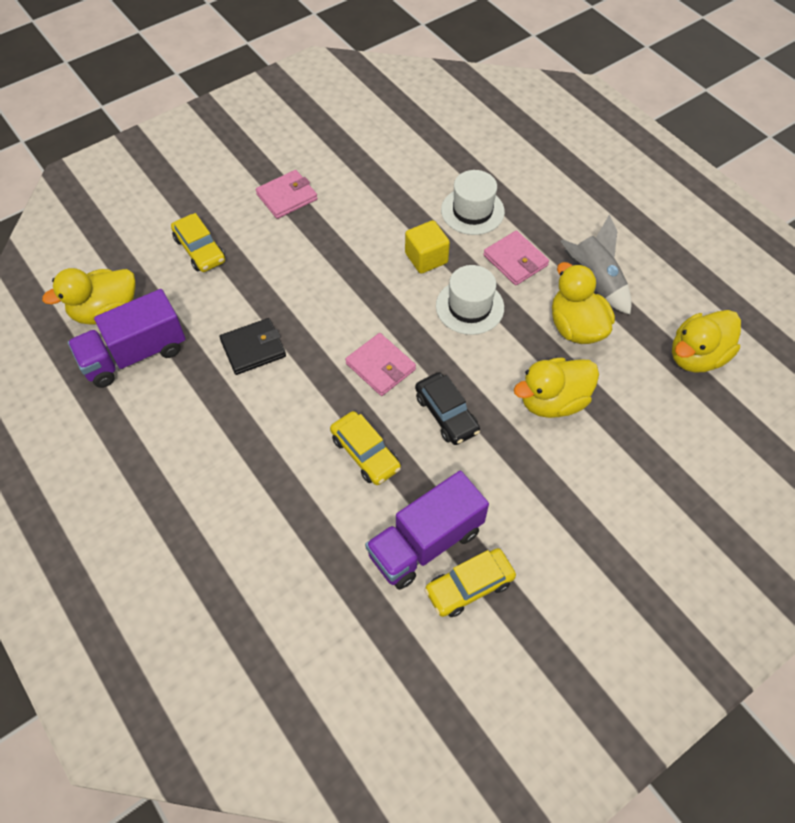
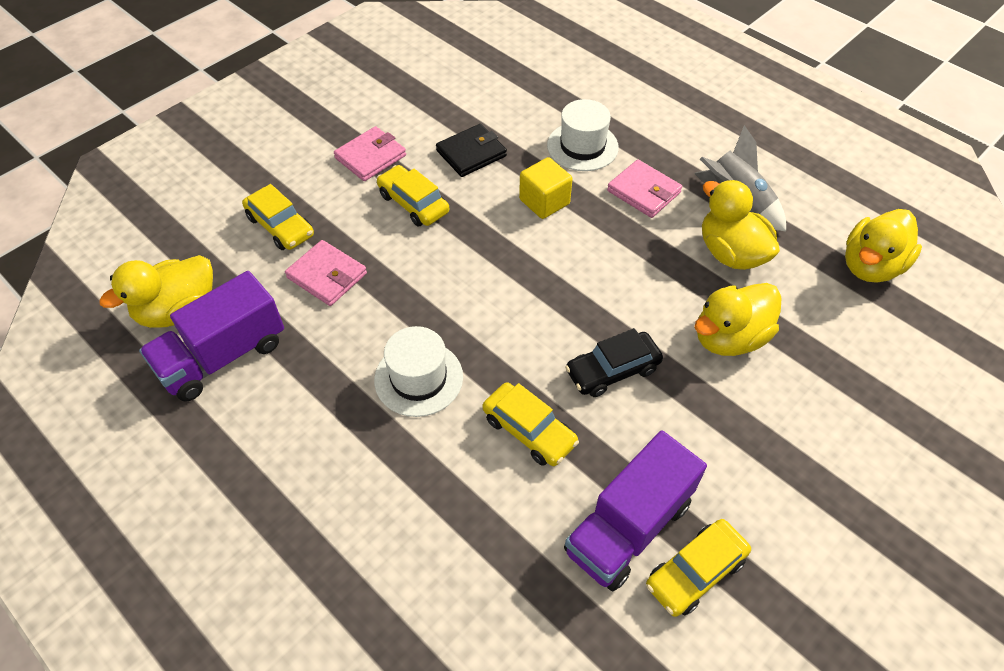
camera: 10 degrees left, 5 degrees down
black wallet [219,318,286,375] -> black wallet moved to [436,124,507,177]
pink wallet [345,333,416,396] -> pink wallet moved to [285,240,367,306]
black car [415,372,480,445] -> black car turned 105 degrees clockwise [565,328,663,397]
white hat [436,265,504,335] -> white hat moved to [374,326,463,417]
none -> yellow car [377,165,449,226]

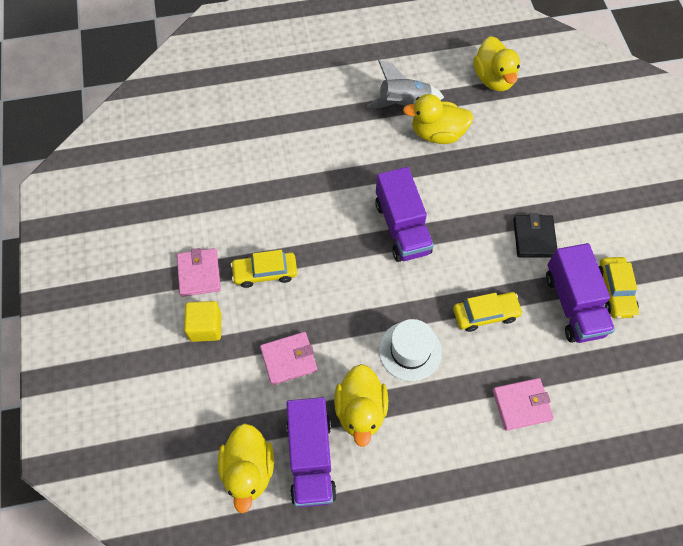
camera: 55 degrees left, 10 degrees up
yellow car [242,184,314,250] -> none
black wallet [436,124,507,177] -> black wallet moved to [513,213,557,258]
yellow cube [519,157,572,219] -> yellow cube moved to [184,301,222,342]
white hat [547,99,619,171] -> none
black car [565,328,663,397] -> none
pink wallet [607,160,682,218] -> pink wallet moved to [492,378,554,431]
yellow duck [694,283,782,356] -> yellow duck moved to [334,364,388,447]
none -> purple truck [375,167,434,262]

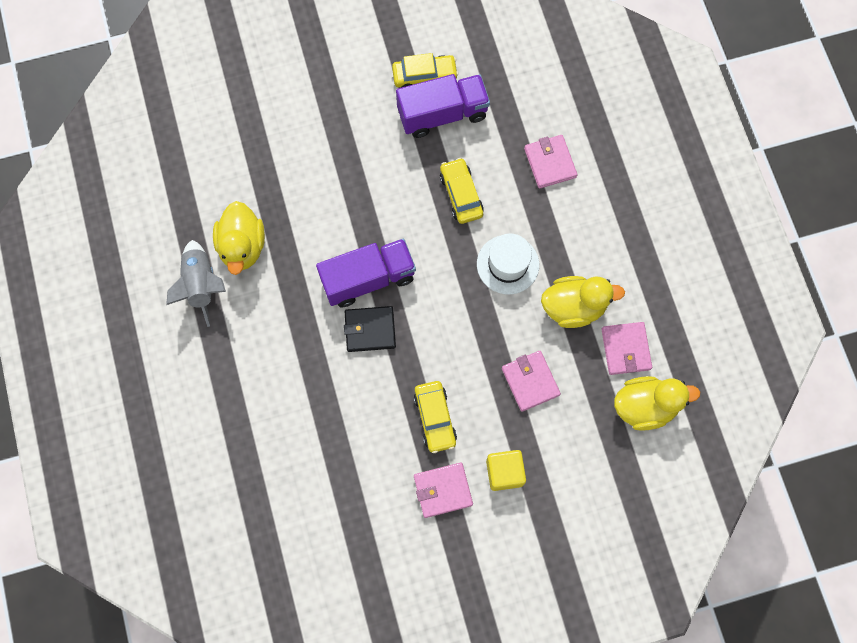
camera: 95 degrees left, 10 degrees up
purple truck [286,397,337,507] -> pink wallet [602,322,652,375]
yellow duck [473,36,520,91] -> none
black wallet [513,213,557,258] -> black wallet moved to [344,306,396,352]

